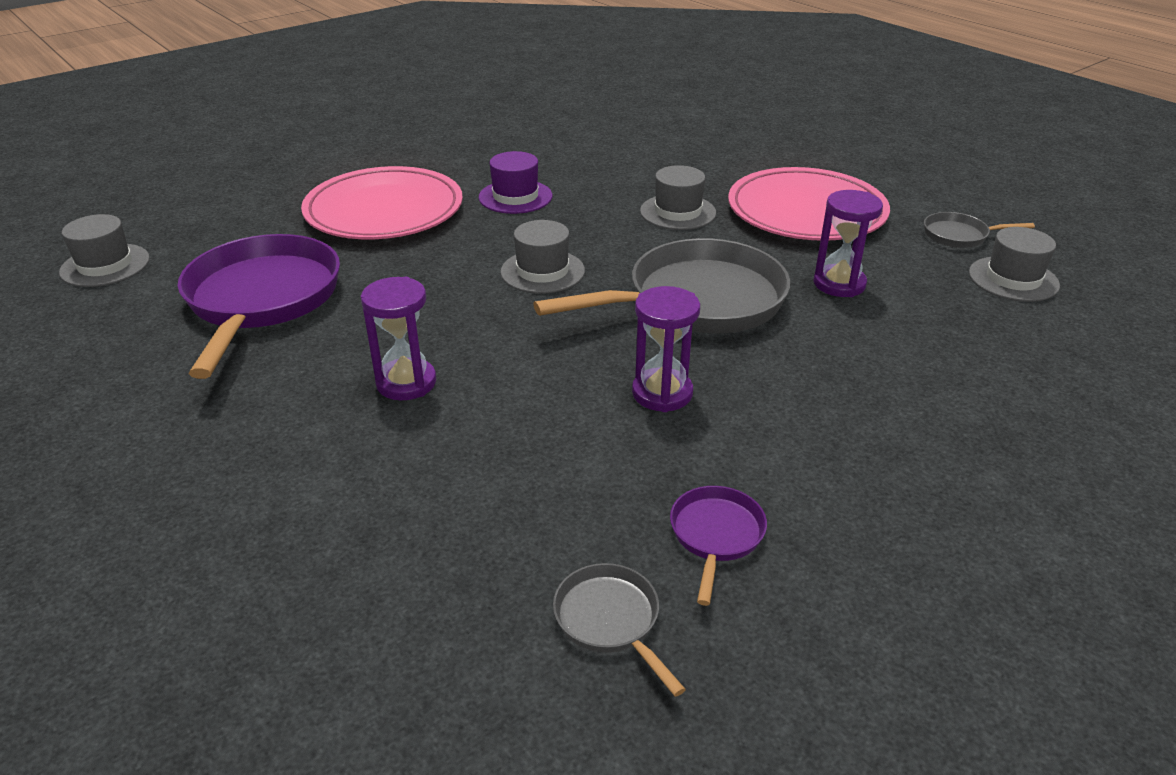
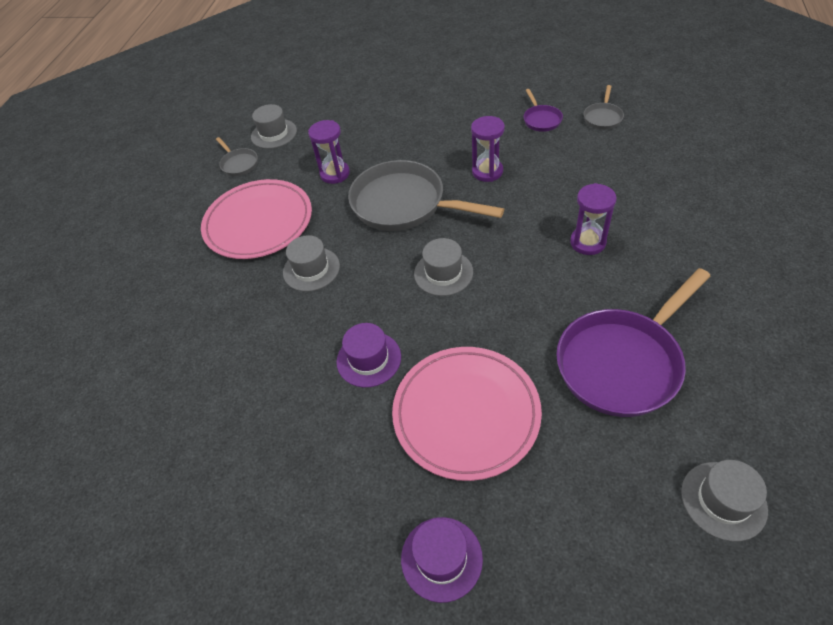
camera: 125 degrees left, 15 degrees up
purple pan [670,486,767,606] -> purple pan turned 75 degrees counterclockwise [523,89,563,132]
none -> purple hat [401,517,483,603]

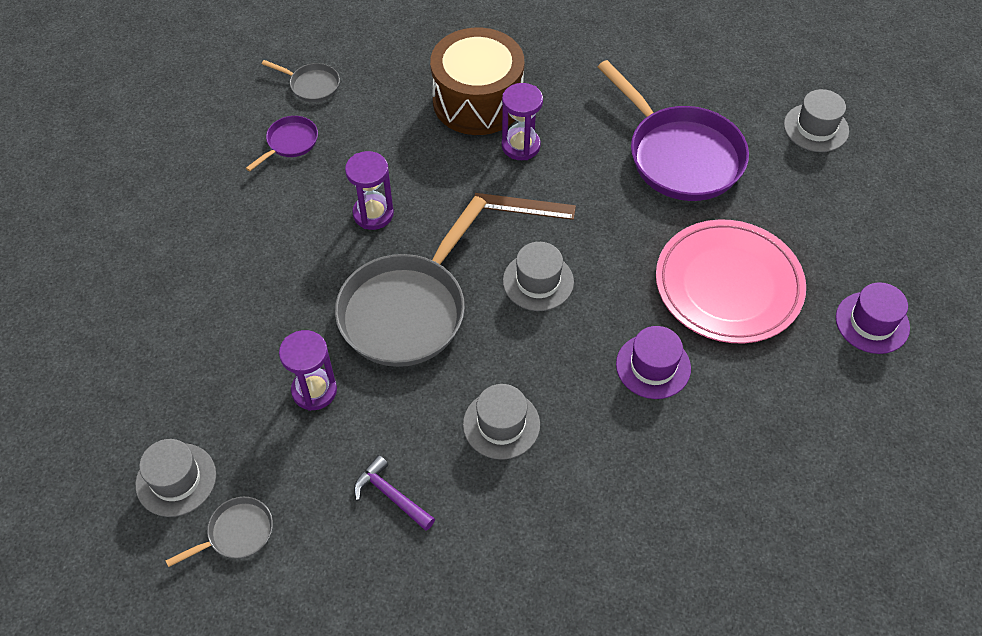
camera: 90 degrees left, 5 degrees up
pink plate [201,179,312,259] -> purple hammer [354,455,435,531]
purple pan [523,89,563,132] -> purple pan turned 45 degrees counterclockwise [246,116,318,171]
none -> brown drum [430,28,524,135]
none -> brown ruler [475,193,576,220]

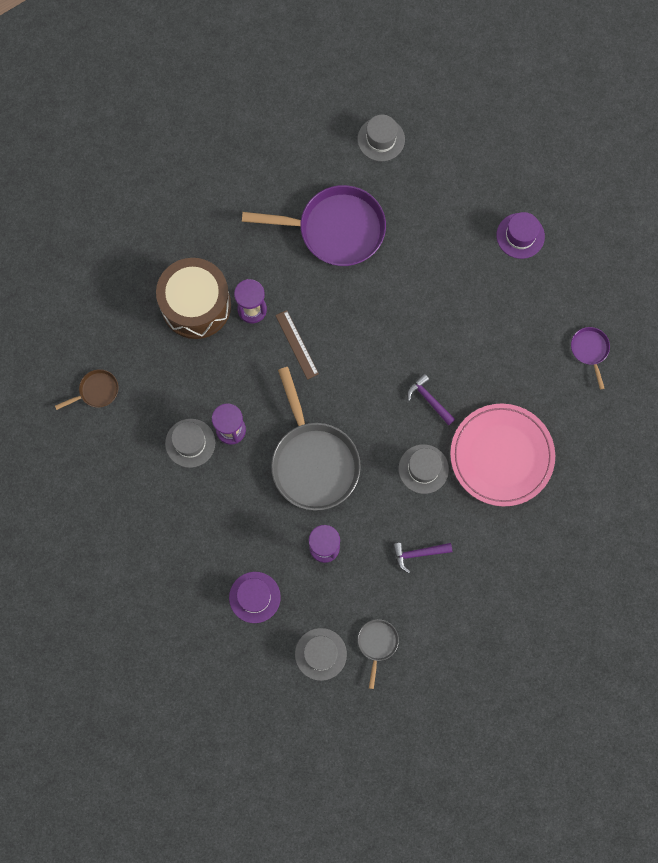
camera: 50 degrees left, 20 degrees up
purple pan [246,116,318,171] -> purple pan moved to [571,327,610,390]
grey pan [262,60,340,102] -> brown pan [55,369,118,410]
brown ruler [475,193,576,220] -> brown ruler turned 75 degrees counterclockwise [275,310,319,380]
grey hat [503,242,574,311] -> grey hat moved to [165,419,215,468]
purple hat [616,326,691,399] -> purple hat moved to [229,572,281,623]
pink plate [656,220,806,343] -> pink plate moved to [450,404,555,507]
none -> purple hammer [407,373,455,425]

